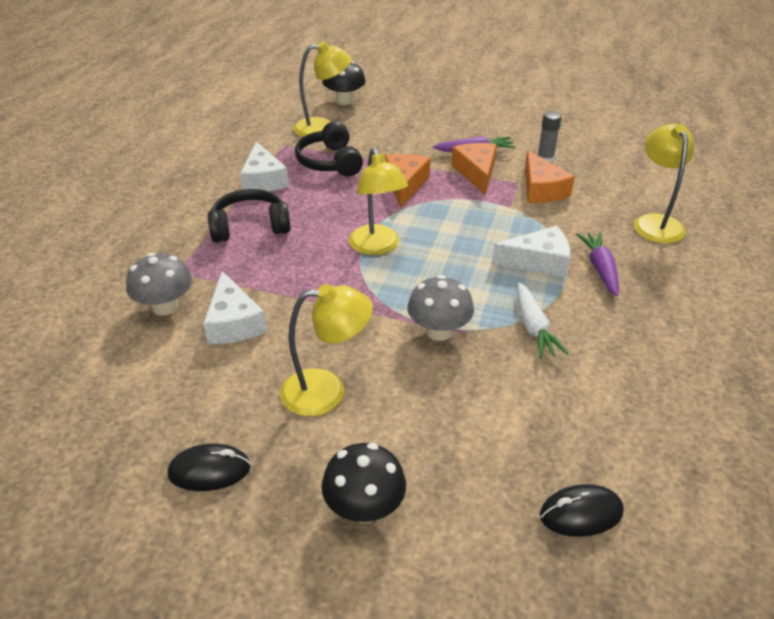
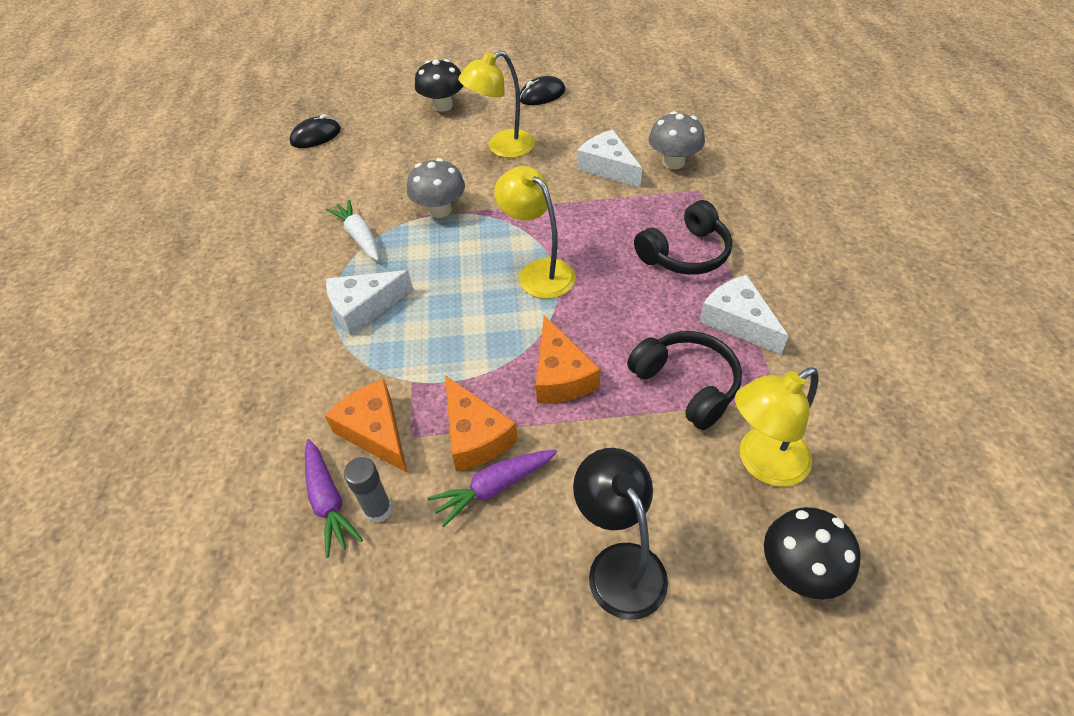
camera: 160 degrees right, 10 degrees up
purple carrot [576,232,619,296] -> purple carrot moved to [305,439,363,558]
yellow lamp [634,124,694,244] -> none
none -> black lamp [573,448,668,620]

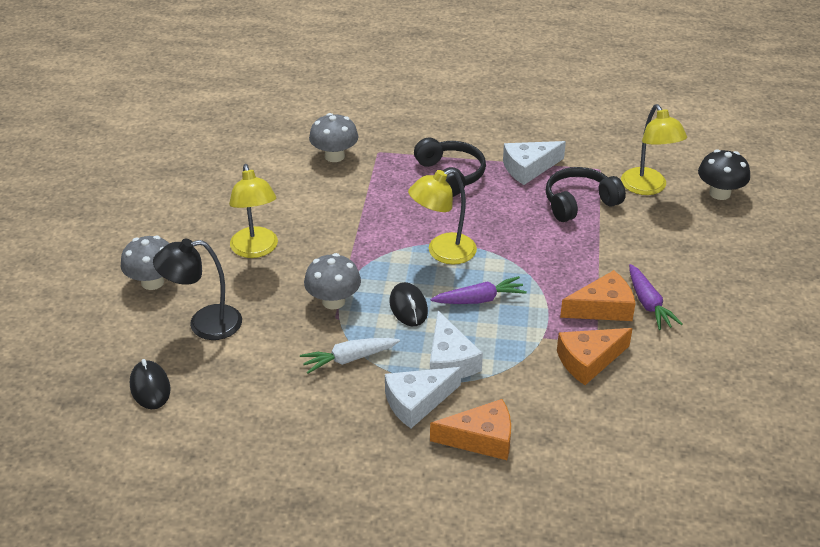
camera: 80 degrees left, 10 degrees down
purple carrot [305,439,363,558] -> purple carrot moved to [431,276,527,304]
grey glue stick [344,457,393,523] -> none
black mushroom [415,59,463,112] -> grey mushroom [121,236,170,290]
black mouse [520,76,565,105] -> black mouse moved to [390,282,428,326]
orange cheese [536,315,600,404] -> orange cheese moved to [430,399,511,460]
black lamp [573,448,668,620] -> black lamp moved to [153,239,242,340]
white cheese [577,130,642,188] -> white cheese moved to [385,367,462,428]

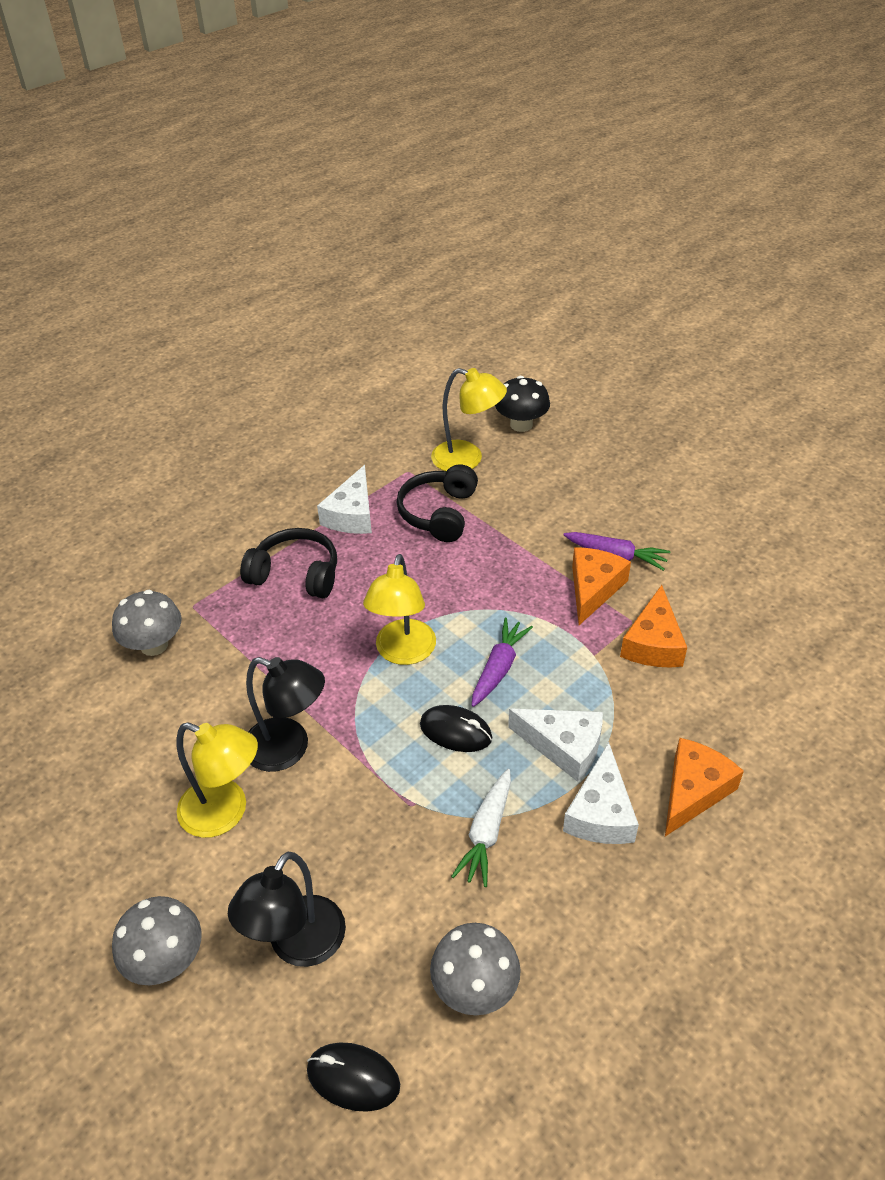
camera: 50 degrees left, 5 degrees up
grey mushroom [304,253,361,310] -> grey mushroom moved to [430,923,521,1015]
none -> black lamp [246,657,325,772]

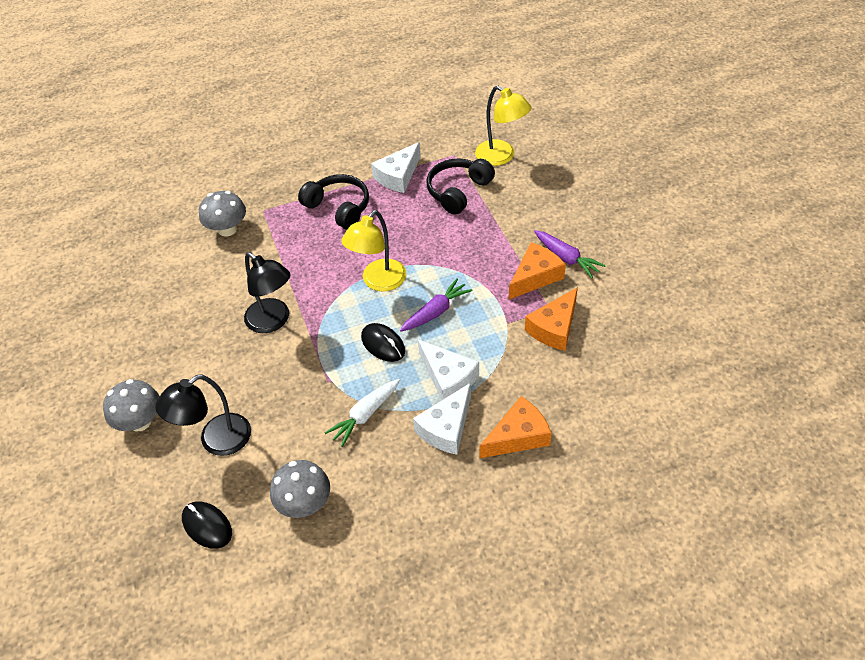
camera: 25 degrees right, 5 degrees up
yellow lamp [176,723,258,838] -> none
black mushroom [495,376,550,432] -> none

